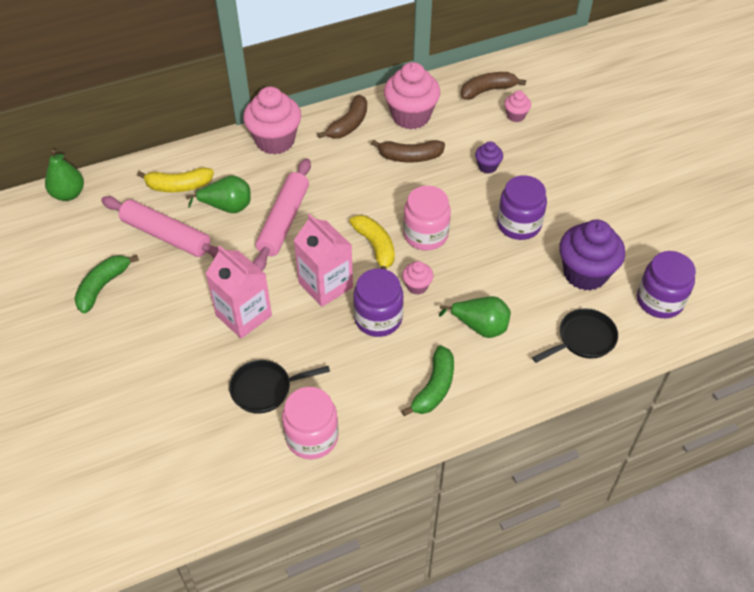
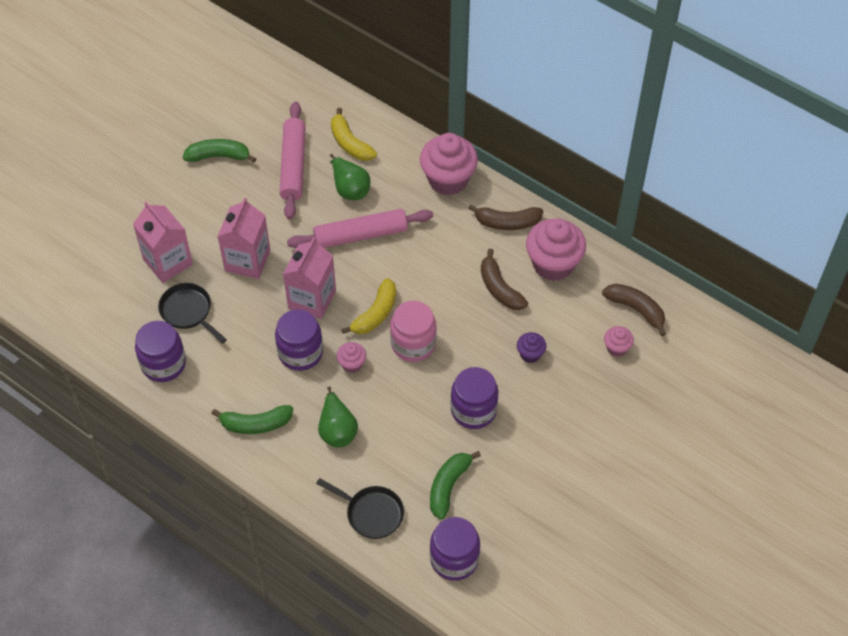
camera: 60 degrees right, 5 degrees up
green pear [45,150,84,201] -> none
pink jar [282,387,339,459] -> purple jar [135,321,186,382]
purple cupcake [559,219,625,291] -> green banana [430,451,481,520]
none -> pink carton [133,202,193,283]

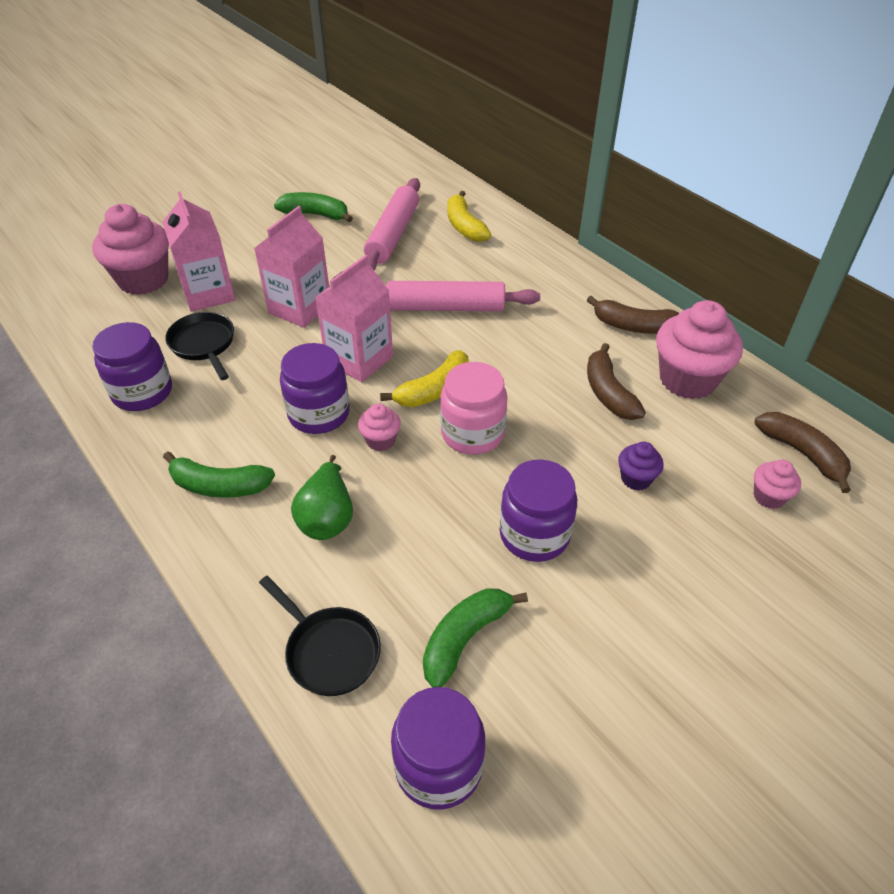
camera: 15 degrees right, 10 degrees down
green pear [330,154,370,200] -> none
pink cupcake [420,133,478,195] -> pink cupcake moved to [92,204,169,295]

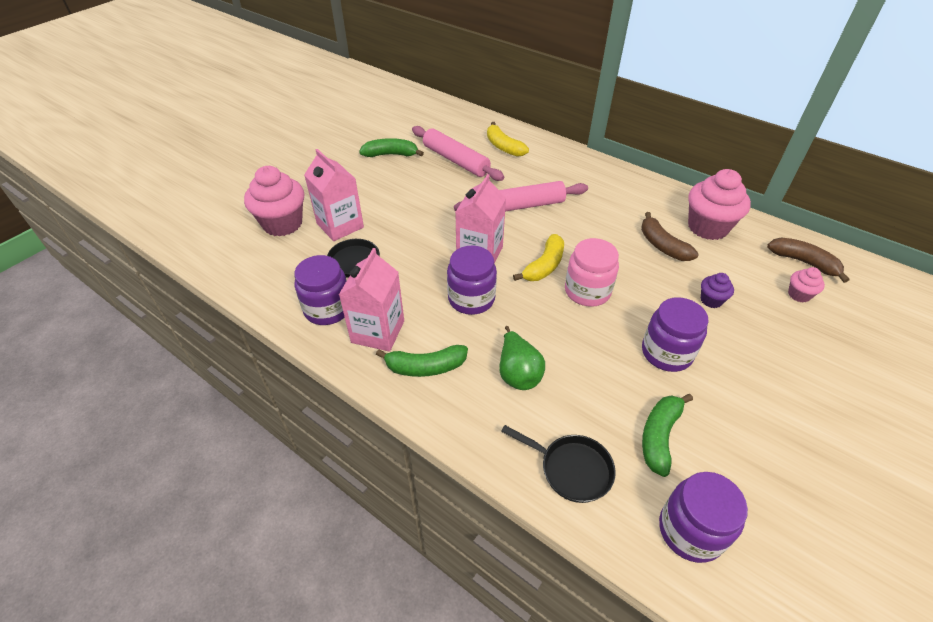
camera: 15 degrees left, 0 degrees up
pink carton [254,206,329,328] -> pink carton moved to [339,248,404,352]
pink cupcake [358,403,401,451] -> none
pink rolling pin [364,178,420,271] -> pink rolling pin turned 45 degrees counterclockwise [412,126,504,181]
brown banana [587,296,679,334] -> none

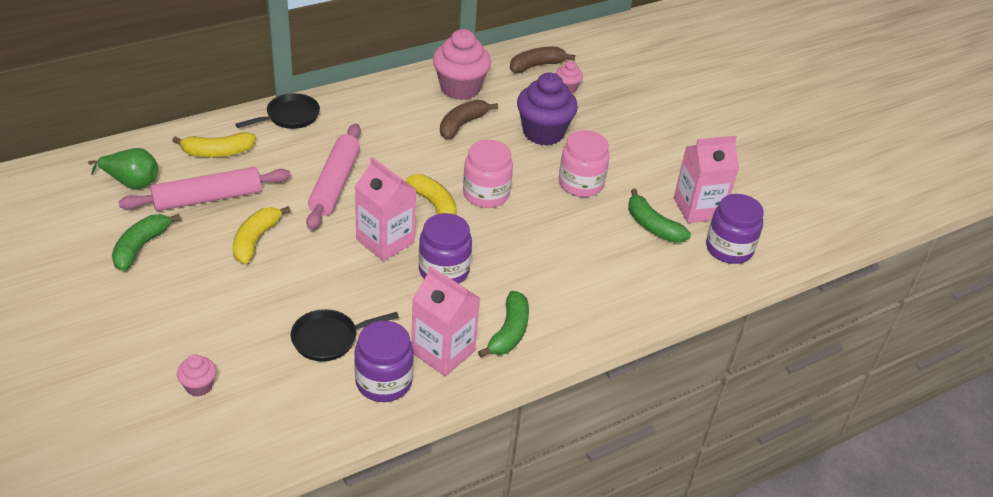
camera: 70 degrees left, 5 degrees down
pink cupcake [244,166,304,236] -> pink cupcake [177,354,216,397], size x0.48
pink carton [304,149,364,241] -> pink carton moved to [674,136,739,223]
green pear [499,326,545,390] -> green pear moved to [88,148,158,189]
black pan [501,425,616,503] -> black pan moved to [235,93,320,129]
brown banana [641,212,699,261] -> brown banana turned 135 degrees clockwise [440,100,498,139]
purple jar [642,297,709,372] -> pink jar [559,130,610,197]
purple cupcake [701,273,734,308] -> purple cupcake [517,73,578,146], size x2.08
none -> yellow banana [233,206,291,264]

